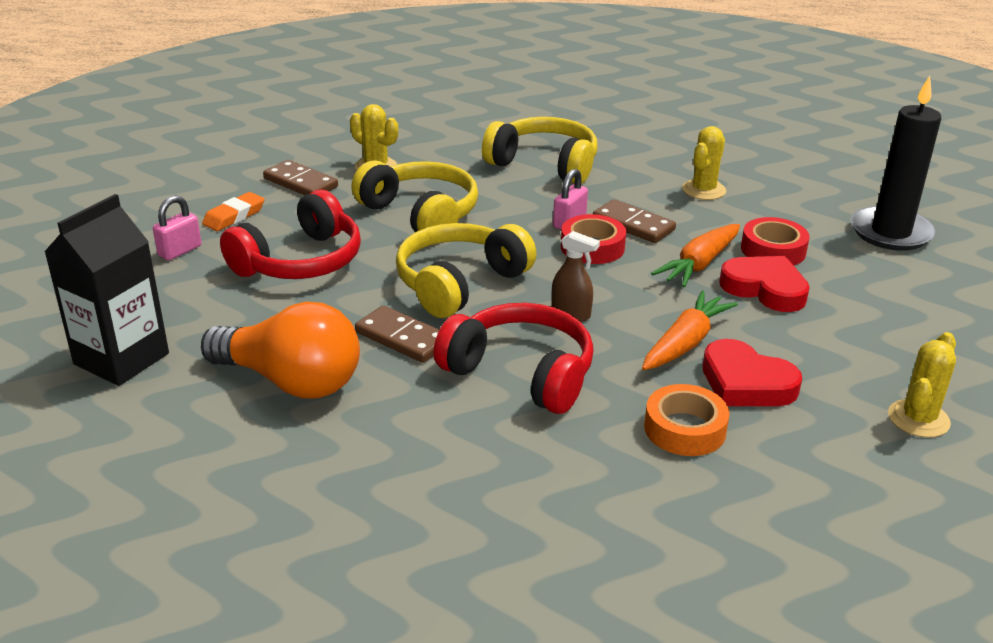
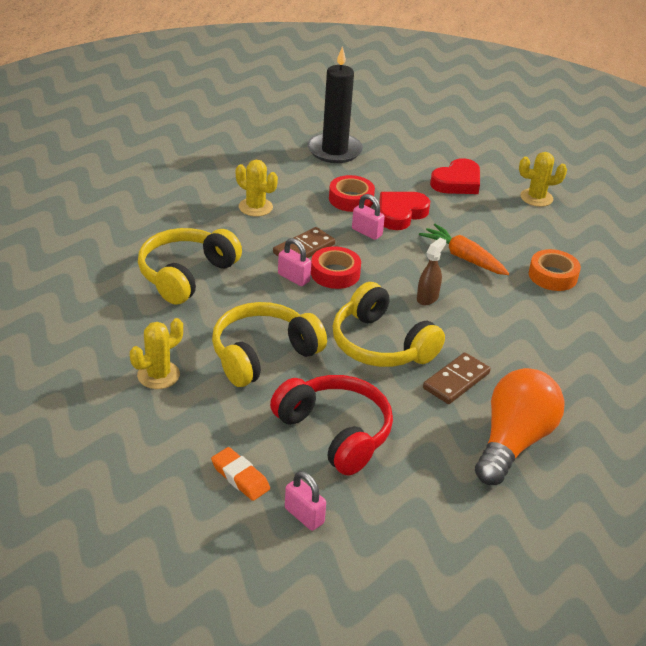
camera: 85 degrees left, 5 degrees up
black carton [44,194,169,386] -> none
brown domino [263,160,338,195] -> none
red headphones [433,303,594,414] -> none
orange carrot [651,224,740,287] -> pink padlock [352,194,385,240]
red heart [703,339,802,406] -> red heart moved to [430,158,480,194]
yellow cactus [888,332,956,438] -> yellow cactus turned 45 degrees counterclockwise [519,152,567,207]

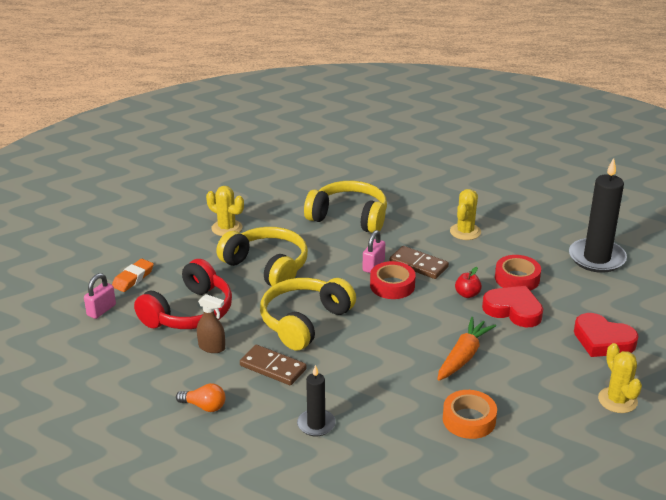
camera: 80 degrees right, 5 degrees down
pink padlock [352,194,385,240] -> red apple [455,267,482,298]
brown spray bottle [417,238,446,305] -> brown spray bottle moved to [197,294,225,353]
orange light bulb [475,368,564,485] -> orange light bulb [176,383,225,412], size x0.45
none -> black candle [297,365,336,436]

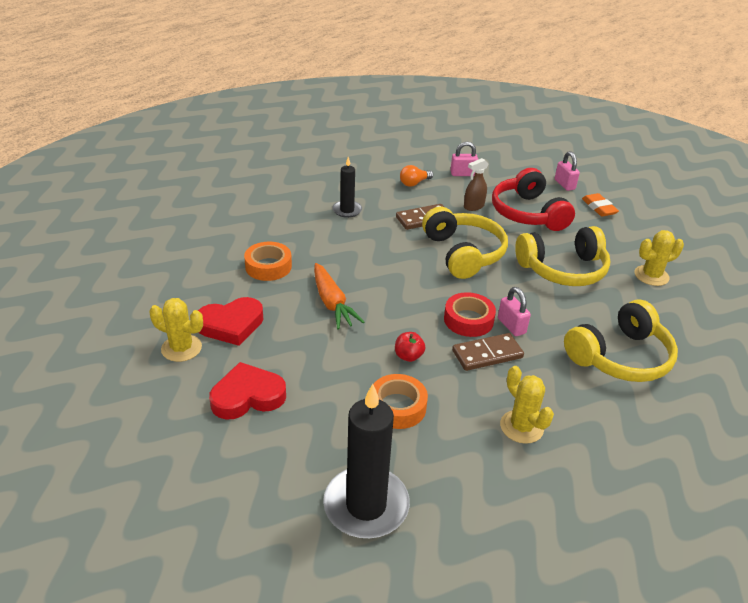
camera: 125 degrees right, 5 degrees up
red heart [482,286,543,327] -> red heart moved to [198,297,263,346]
red tape [495,255,541,291] -> orange tape [373,374,428,429]
none -> pink padlock [450,142,478,176]

